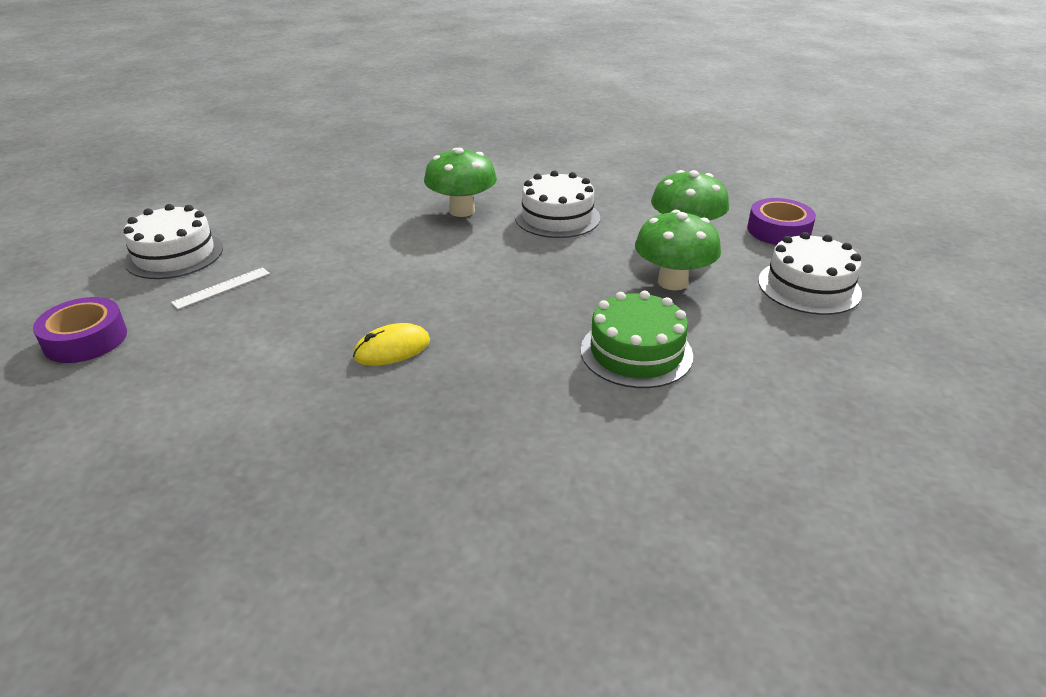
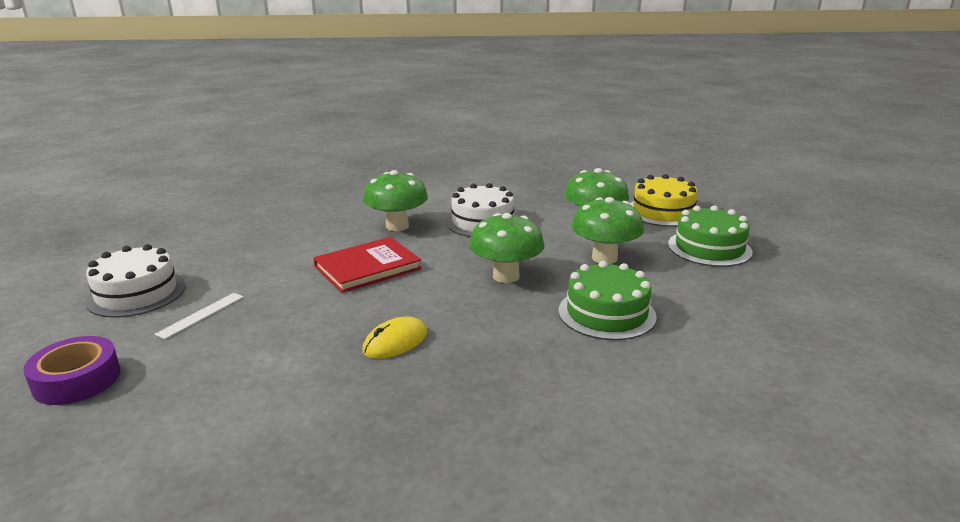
camera: 15 degrees left, 10 degrees down
purple tape [747,198,816,245] -> yellow cake [630,174,697,227]
white cake [758,232,862,315] -> green cake [668,205,753,267]
none -> red book [314,237,422,293]
none -> green mushroom [469,213,544,283]

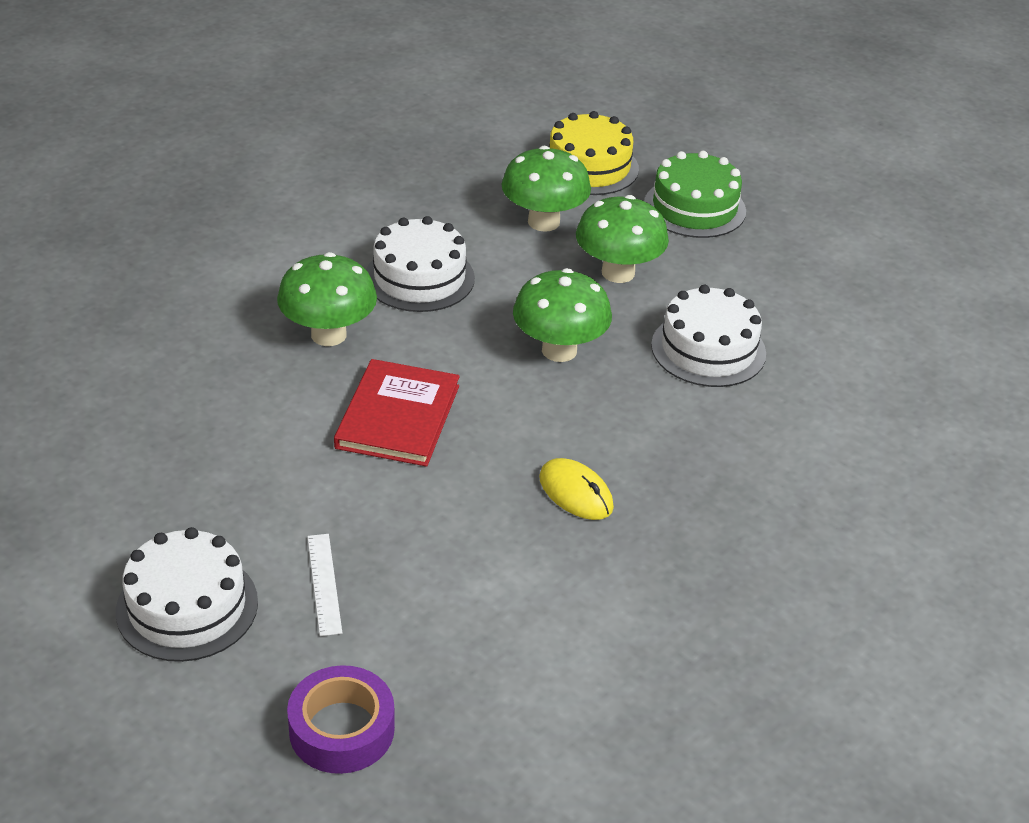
camera: 45 degrees left, 15 degrees up
yellow mouse [362,316,427,359] -> yellow mouse turned 45 degrees counterclockwise [539,458,614,520]
green cake [558,261,657,340] -> white cake [651,285,766,387]

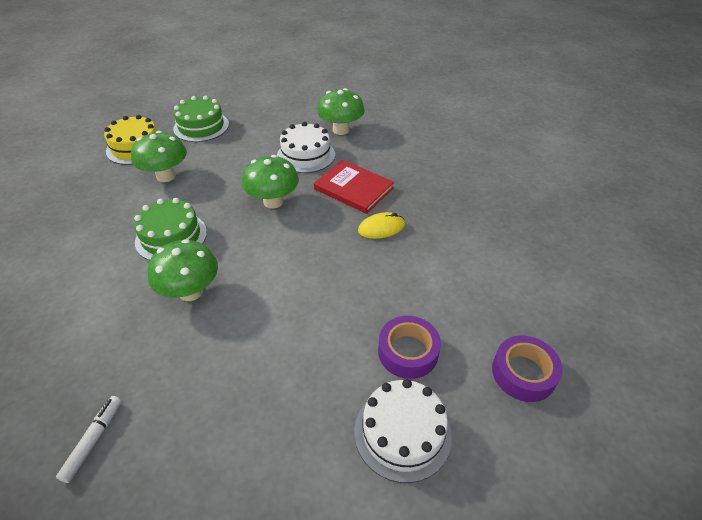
camera: 65 degrees left, 5 degrees up
white ruler [307,534,342,636] -> purple tape [378,316,441,379]
red book [334,359,460,467] -> red book moved to [314,160,394,214]
white cake [366,216,475,312] -> green cake [134,198,207,261]
green mushroom [576,195,669,283] -> green mushroom moved to [317,88,365,135]
none -> white marker [56,396,121,483]

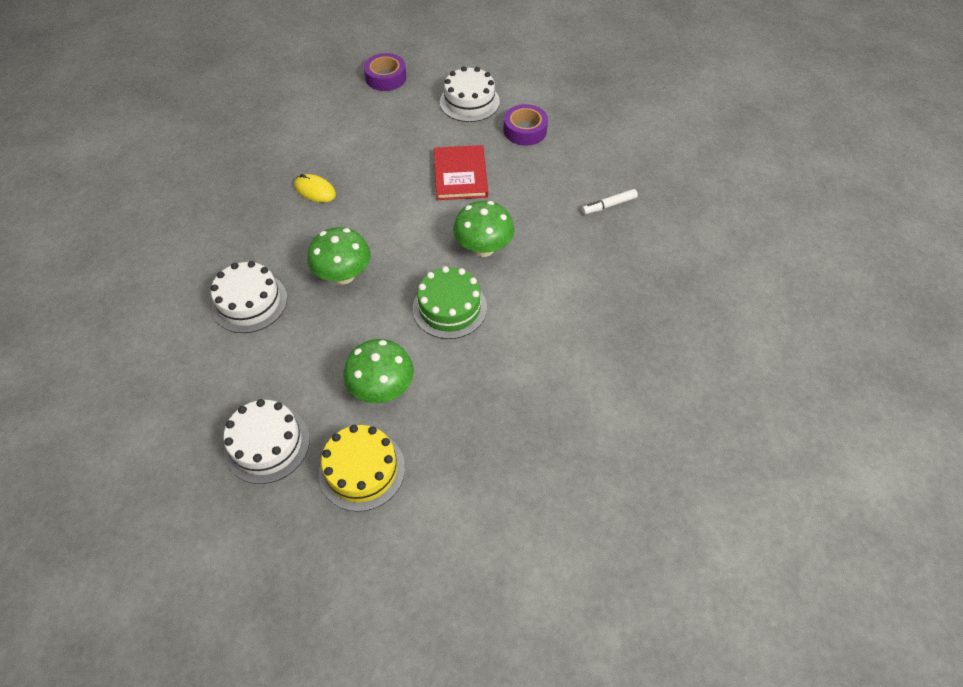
camera: 130 degrees left, 10 degrees up
green cake [173,96,229,142] -> white cake [223,399,310,484]
red book [314,160,394,214] -> red book moved to [434,145,488,200]
green mushroom [317,88,365,135] -> none
purple tape [378,316,441,379] -> purple tape moved to [504,104,548,145]

